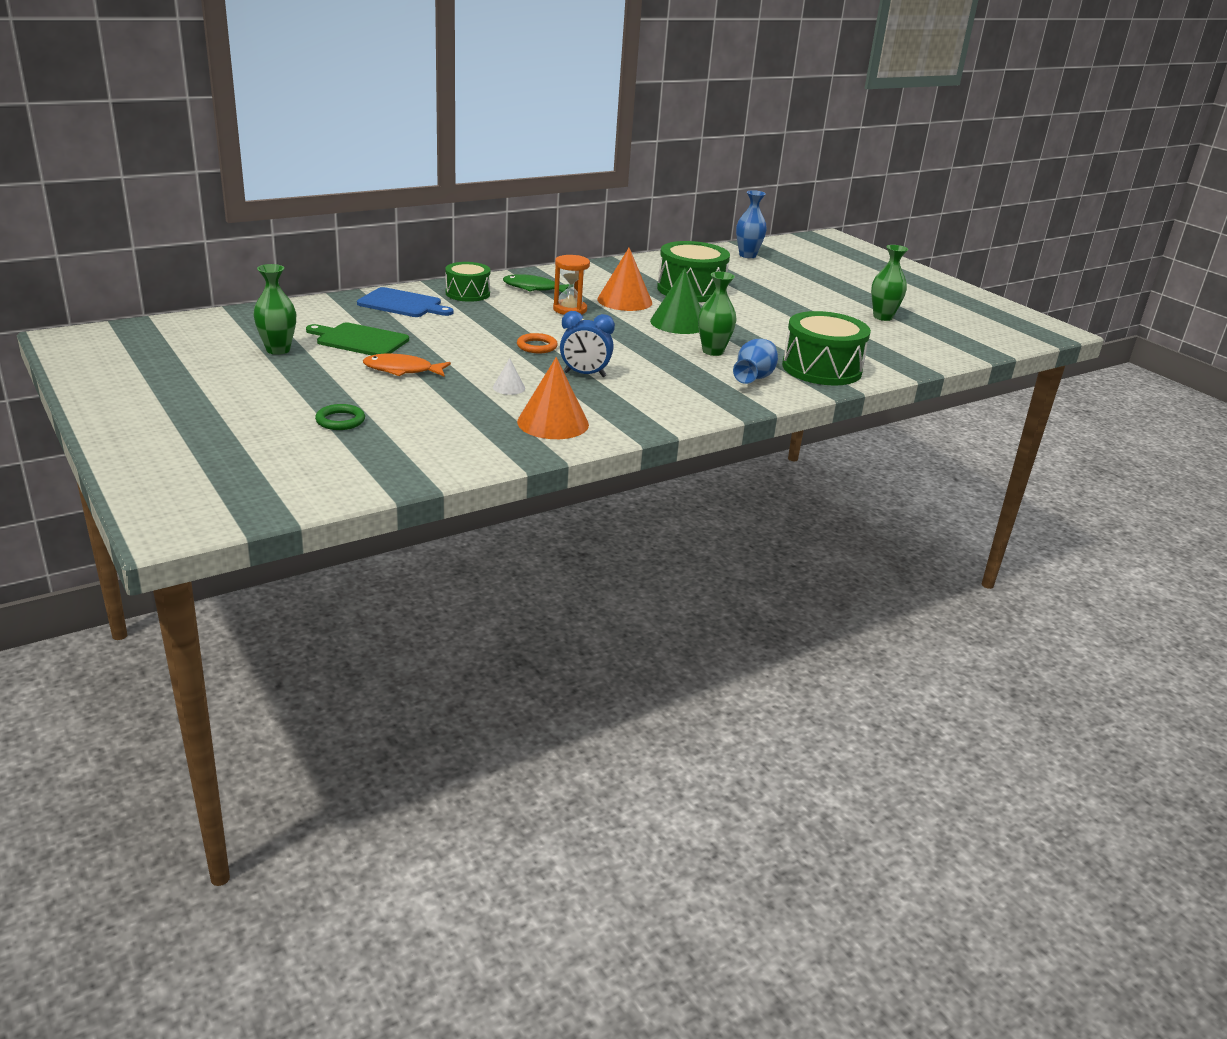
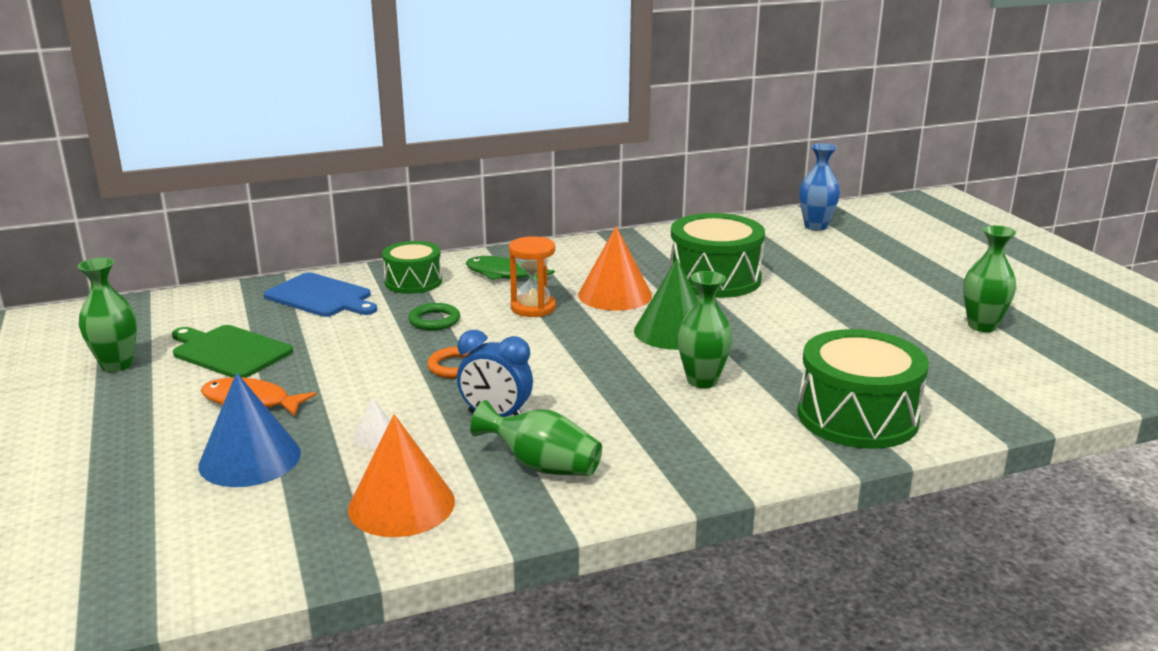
camera: 15 degrees right, 5 degrees down
green ring [315,404,365,430] -> green ring moved to [409,303,460,330]
blue vase [733,339,778,384] -> none
none -> blue cone [198,373,301,487]
none -> green vase [470,400,602,476]

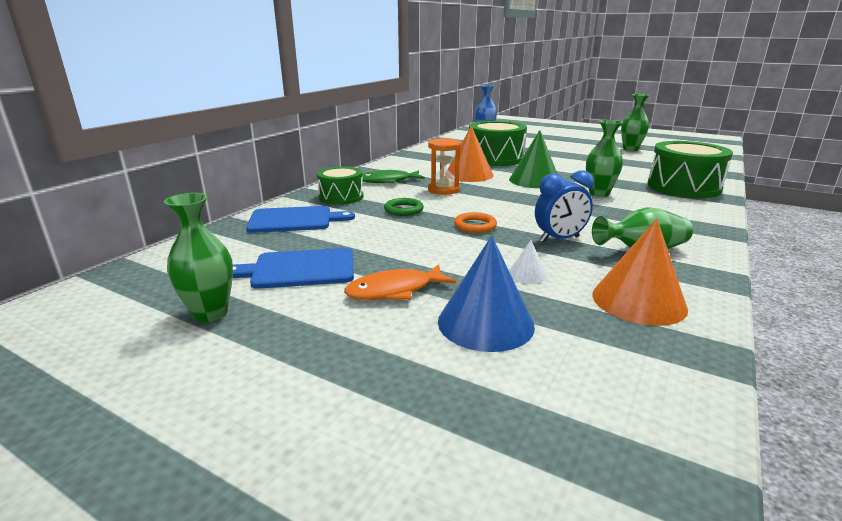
camera: 40 degrees left, 0 degrees up
green cutting board [172,325,293,378] -> blue cutting board [233,248,354,289]

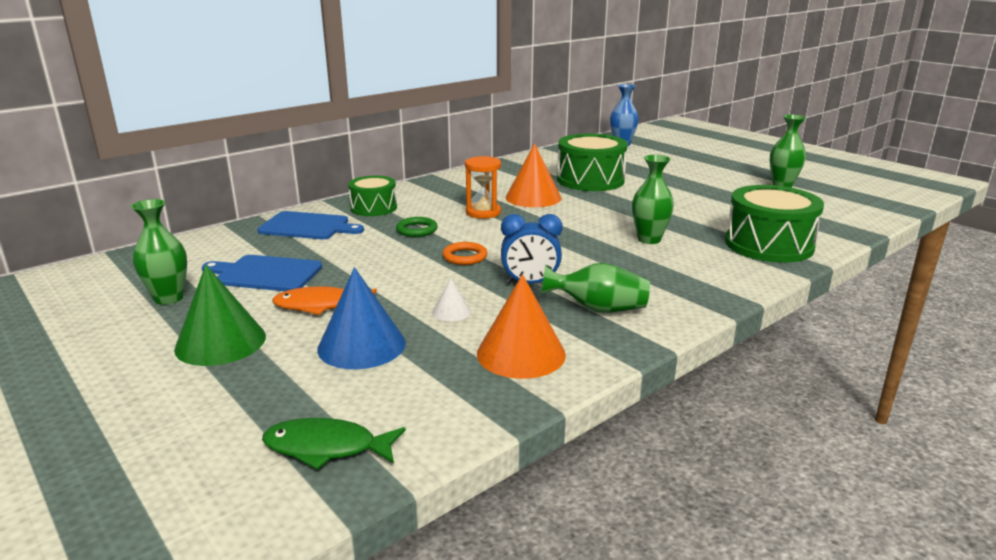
camera: 20 degrees right, 0 degrees up
green fish [362,170,425,183] -> green fish moved to [262,418,406,470]
green cone [509,130,557,188] -> green cone moved to [174,265,266,366]

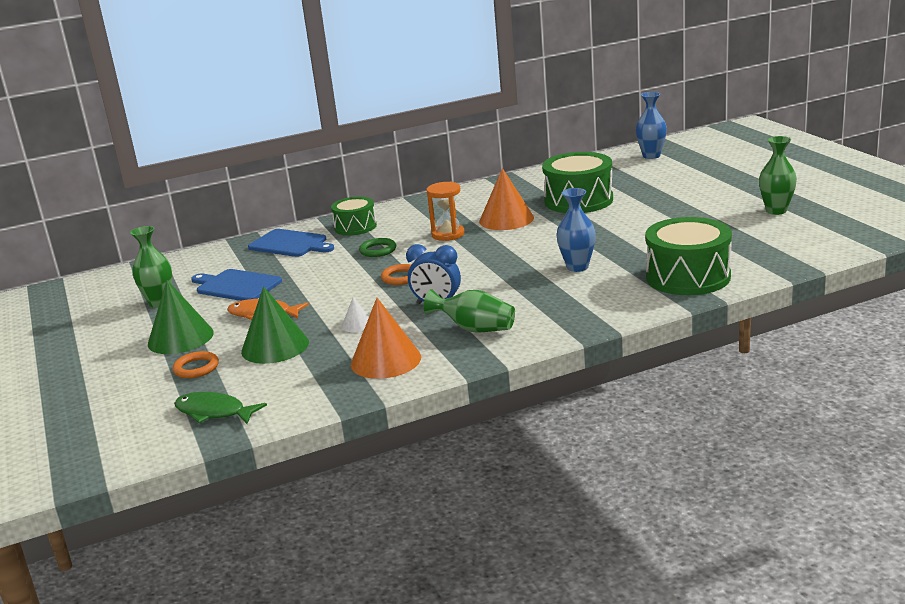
camera: 20 degrees right, 0 degrees up
blue cone [317,267,406,369] -> green cone [241,286,309,364]
green vase [632,155,674,244] -> blue vase [557,188,596,272]
none -> orange ring [173,351,219,378]

